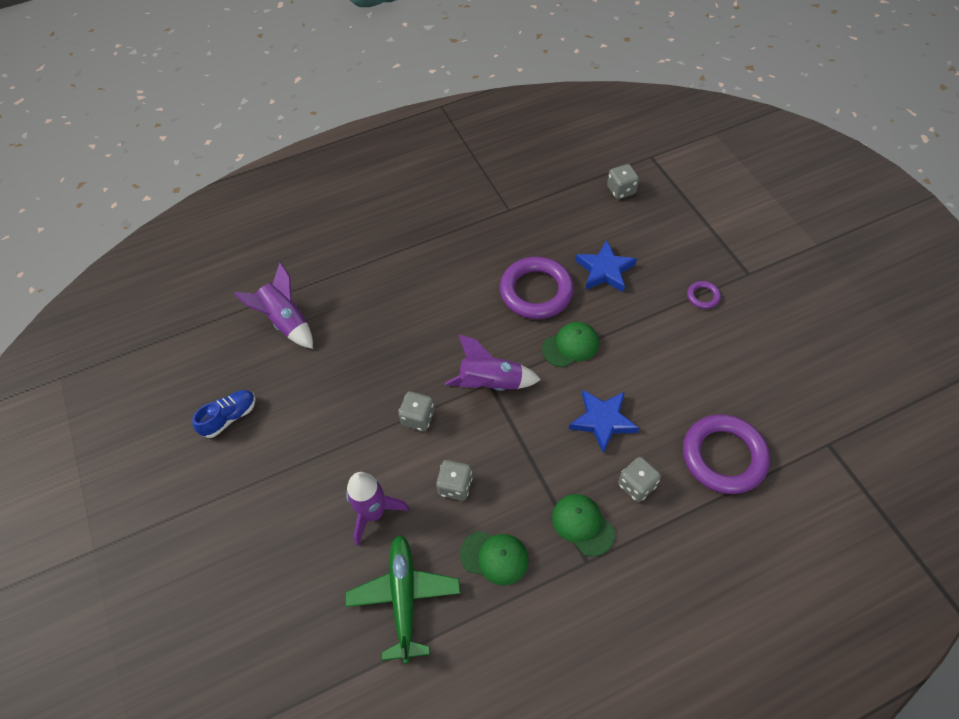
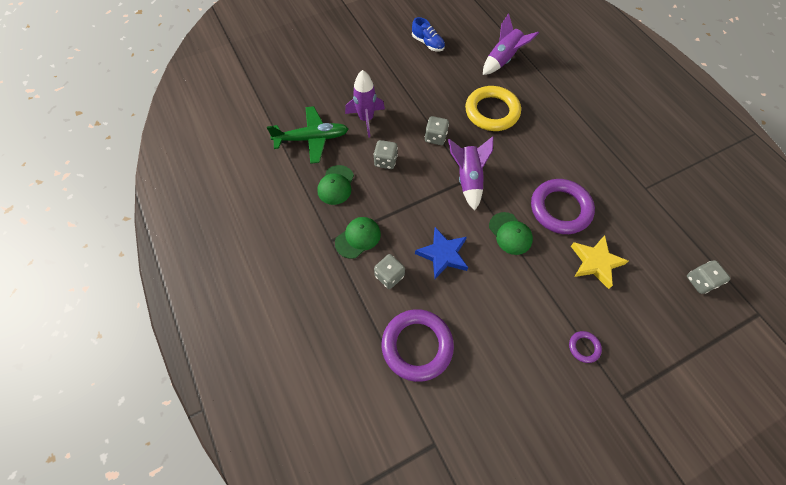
camera: 85 degrees right, 5 degrees up
blue star [575,240,637,293] -> yellow star [571,235,629,289]
none -> yellow ring [465,86,521,131]

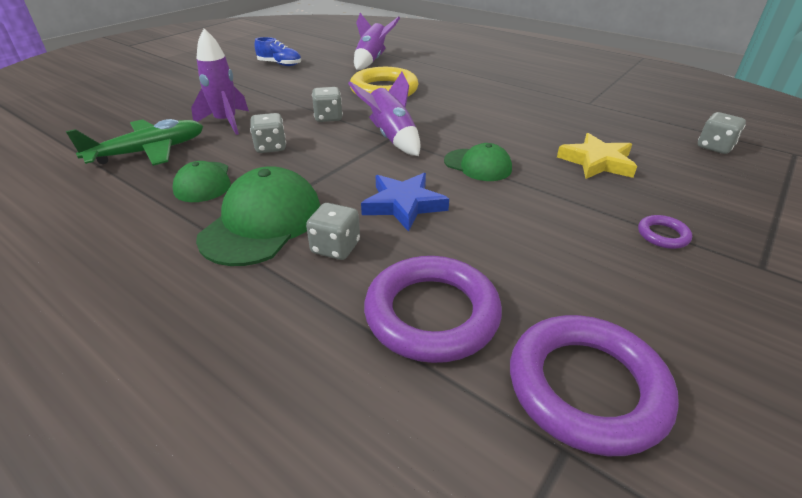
camera: 25 degrees left, 25 degrees down
green cap [335,217,381,259] -> green cap [196,166,320,266], size x1.65
purple ring [531,179,595,234] -> purple ring moved to [510,315,679,456]

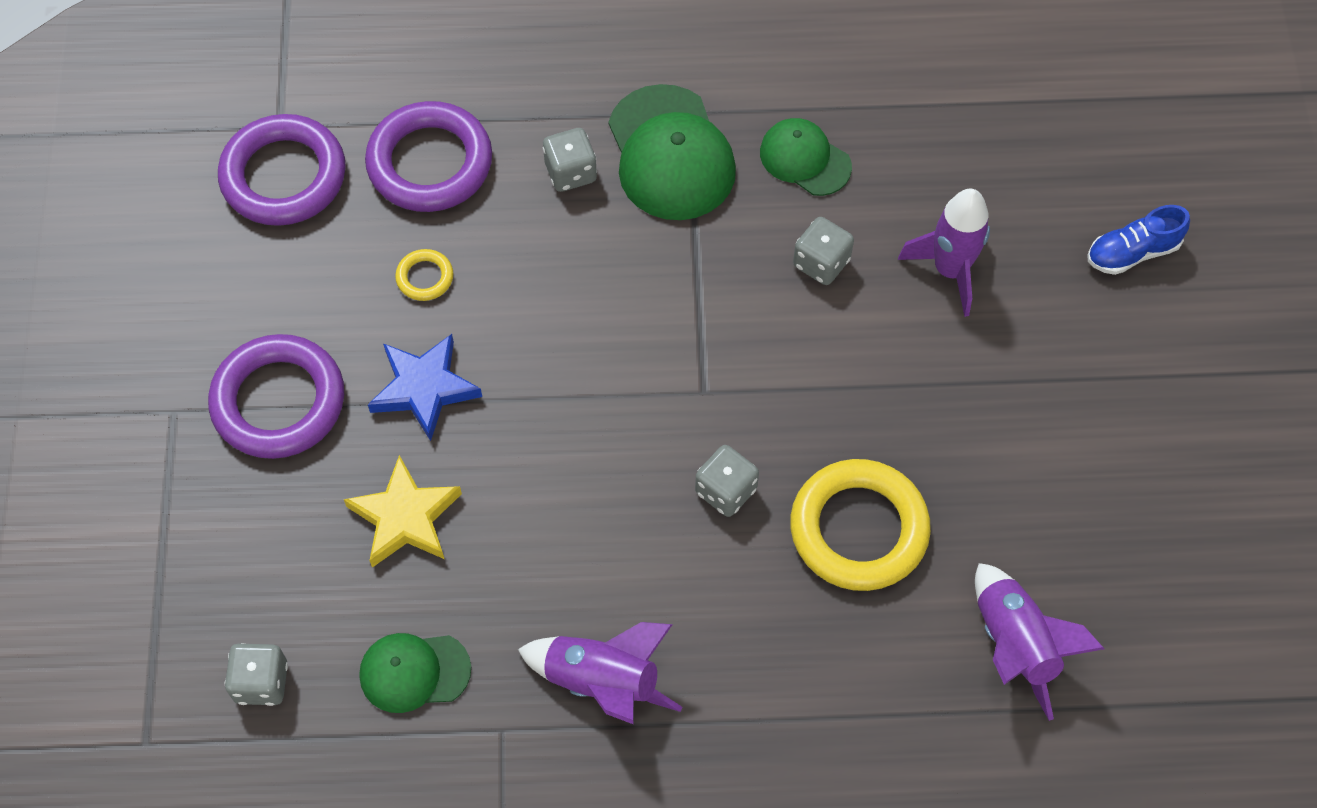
camera: 140 degrees right, 25 degrees up
green plane [66,119,203,166] -> none
blue shoe [254,37,301,66] -> blue shoe moved to [1087,205,1190,275]
grey dice [312,87,343,122] -> grey dice moved to [695,445,759,517]
purple rocket [348,72,421,156] -> purple rocket moved to [518,622,682,725]
blue star [361,173,449,232] -> blue star moved to [368,334,482,441]
green cap [444,143,512,181] -> green cap moved to [359,633,471,713]
purple ring [638,215,692,249] -> purple ring [208,334,344,459], size x2.25
none -> yellow ring [395,249,453,301]

